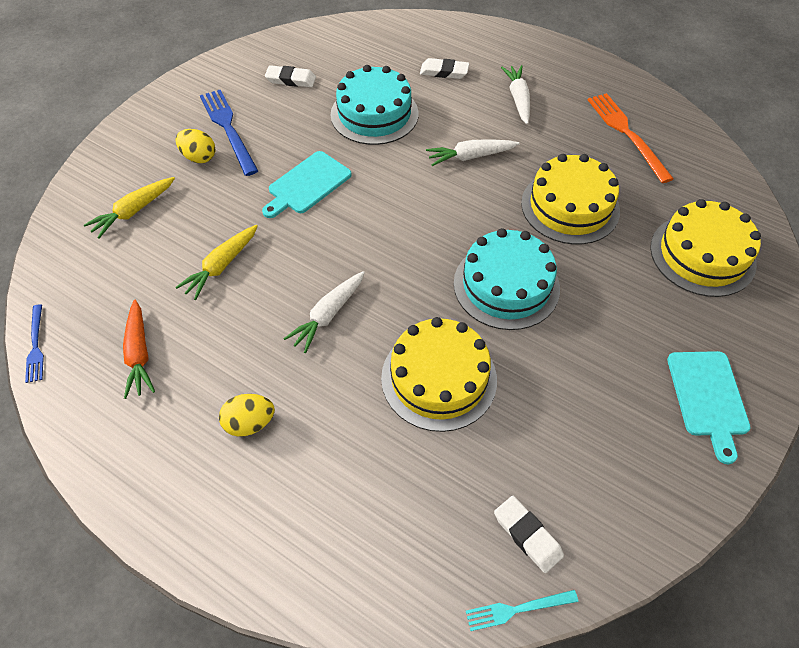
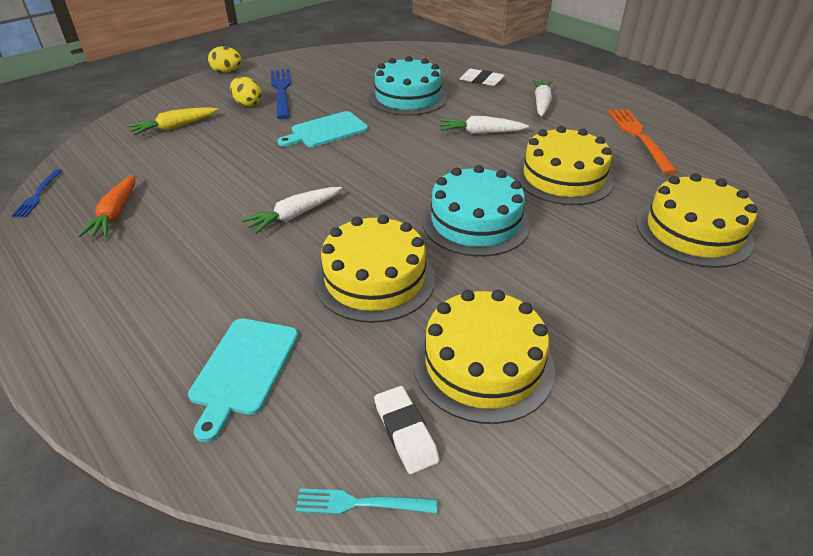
camera: 15 degrees right, 15 degrees down
yellow carrot [175,225,258,300] -> none
yellow egg [219,394,275,437] -> yellow egg moved to [208,46,242,73]
white eraser [265,65,316,87] -> none
turquoise cutting board [667,351,751,464] -> turquoise cutting board moved to [188,318,298,442]
none -> yellow cake [413,290,555,424]

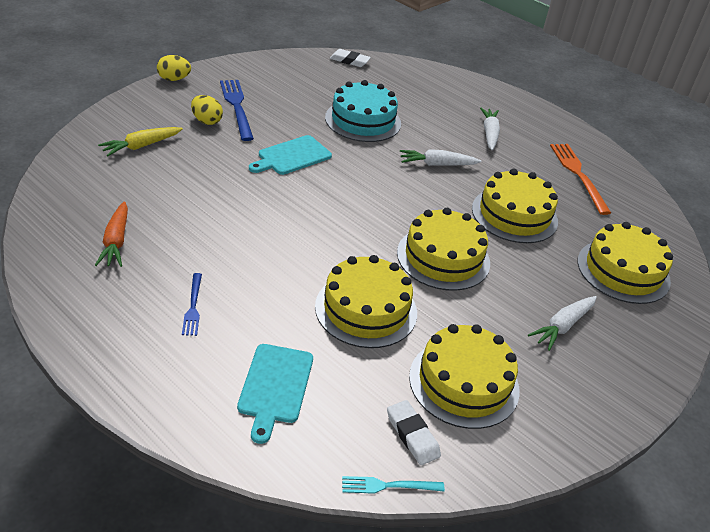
camera: 10 degrees left, 0 degrees up
blue fork [11,169,63,217] -> blue fork moved to [182,273,202,336]
white carrot [242,187,342,234] -> white carrot moved to [528,296,597,351]
turquoise cake [422,165,530,257] -> yellow cake [397,208,490,291]
white eraser [459,69,505,86] -> white eraser moved to [330,49,371,67]

